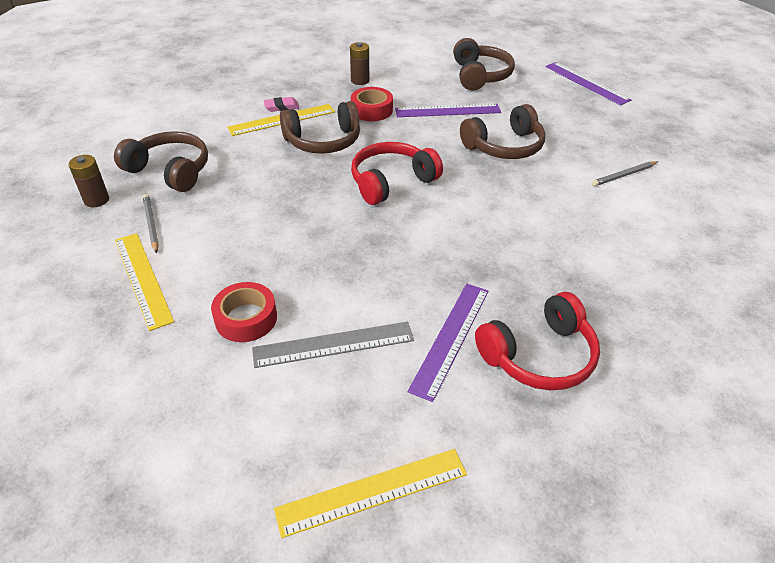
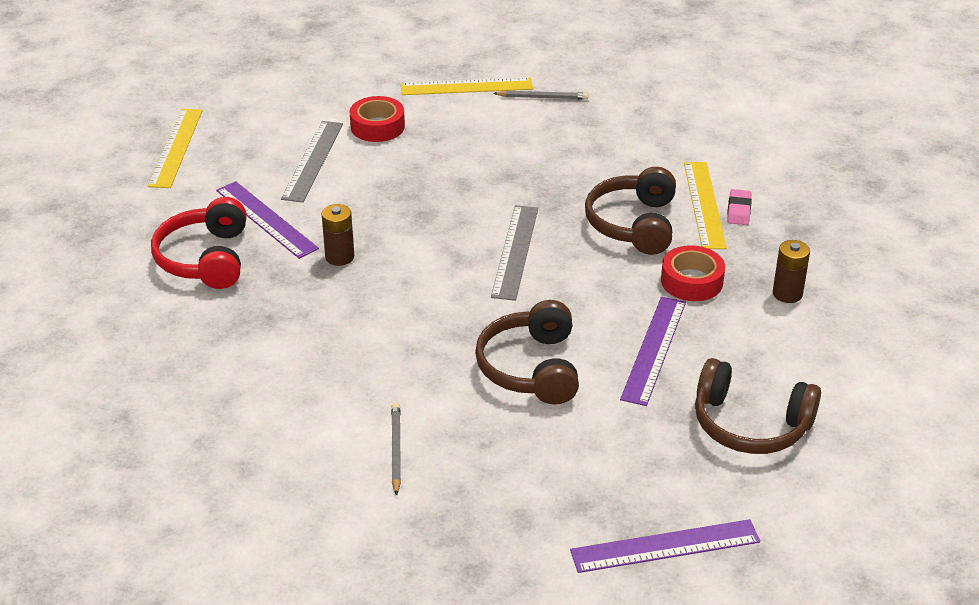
camera: 115 degrees right, 5 degrees down
brown battery [68,155,109,207] -> brown battery moved to [322,204,354,266]
brown headphones [114,131,208,192] -> none
red headphones [351,142,443,205] -> grey ruler [491,205,538,301]

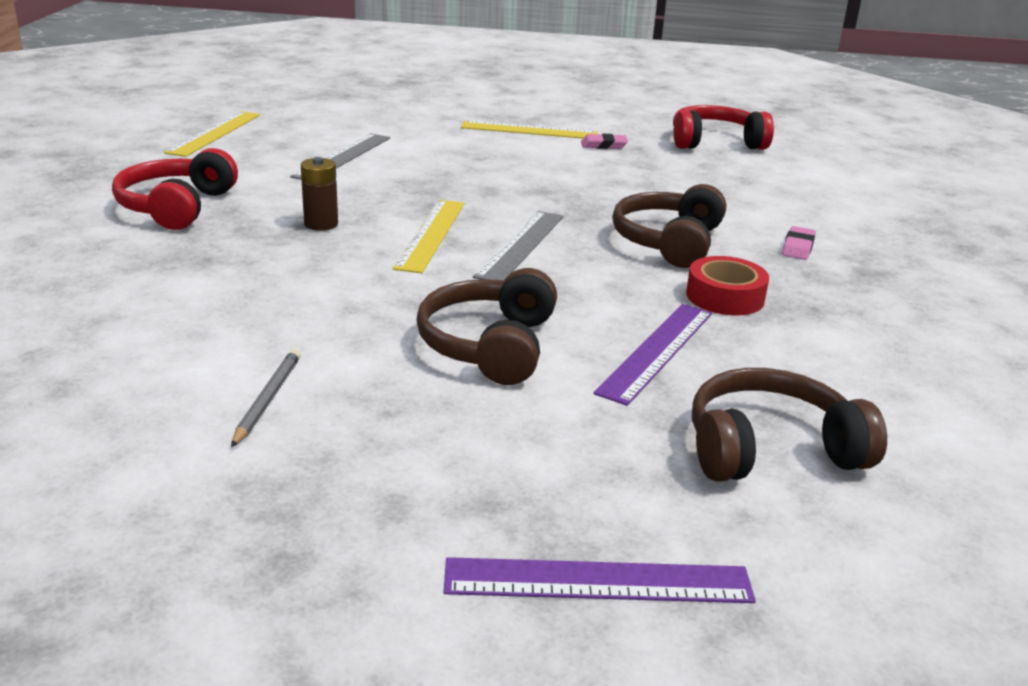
camera: 10 degrees right, 10 degrees down
purple ruler [216,181,319,259] -> none
red tape [350,96,405,142] -> none
grey pencil [493,90,588,100] -> pink eraser [581,134,628,149]
yellow ruler [684,162,727,249] -> yellow ruler moved to [392,200,465,273]
brown headphones [695,358,821,454] -> brown headphones turned 135 degrees clockwise [692,368,887,482]
brown battery [773,240,810,303] -> none
none -> red headphones [673,105,774,150]

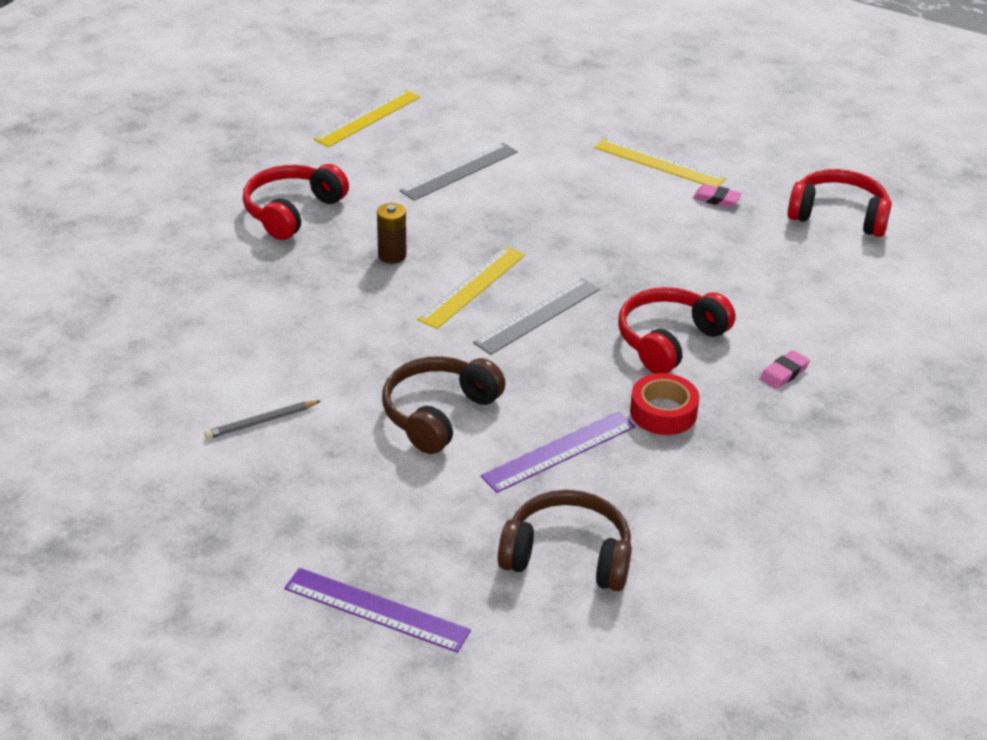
camera: 25 degrees right, 10 degrees up
grey pencil [231,349,301,447] -> grey pencil turned 150 degrees counterclockwise [204,401,321,439]
brown headphones [612,184,726,268] -> red headphones [618,287,736,374]

